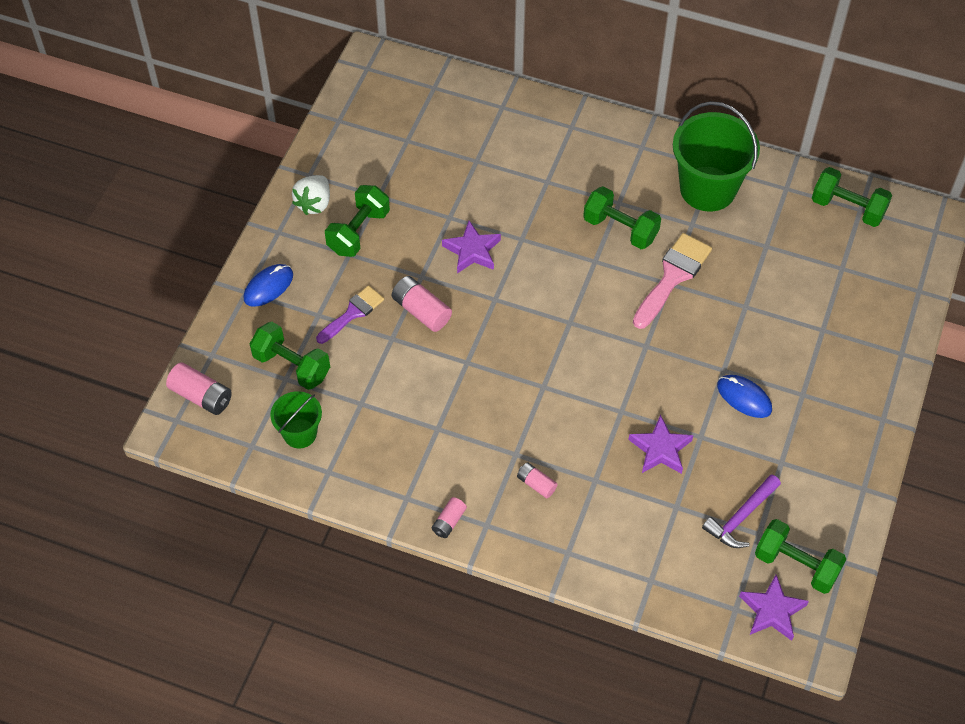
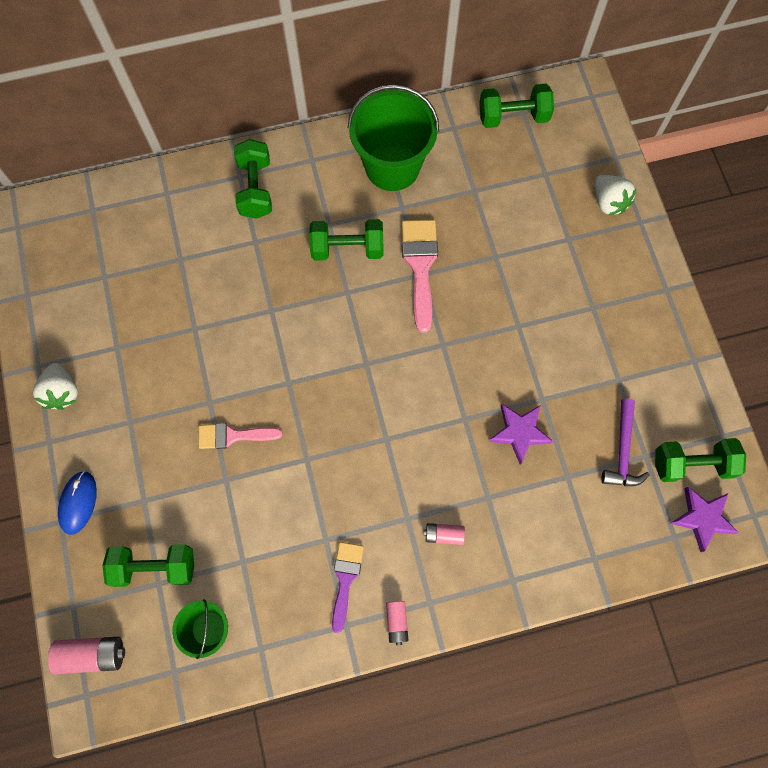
camera: 35 degrees left, 15 degrees up
purple brush [316,285,384,344] -> purple brush moved to [332,542,364,633]
green dumbbell [325,185,390,257] -> green dumbbell moved to [234,139,272,219]
pink battery [392,276,452,332] -> pink brush [198,423,283,449]
purple star [442,221,501,273] -> none
blue mouse [717,375,772,418] -> none
none -> white strawberry [595,175,637,215]

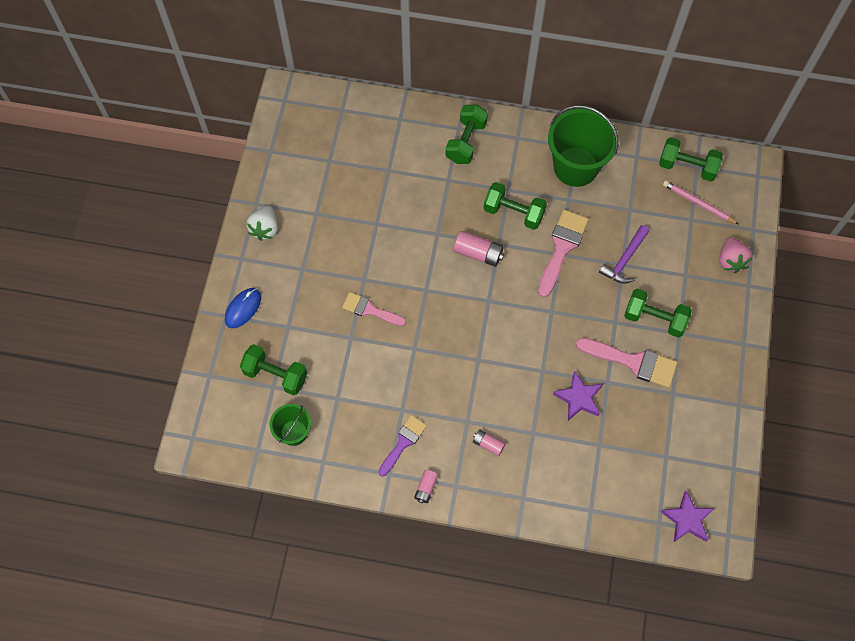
camera: 25 degrees right, 5 degrees down
pink battery [48,637,125,674] -> pink battery moved to [453,231,504,267]
white strawberry [595,175,637,215] -> pink strawberry [720,237,753,273]
purple hammer [601,399,650,486] -> purple hammer moved to [599,225,649,284]
green dumbbell [655,438,746,482] -> green dumbbell moved to [624,288,692,338]
none -> pink brush [576,338,677,388]
none -> pink pencil [663,180,739,224]

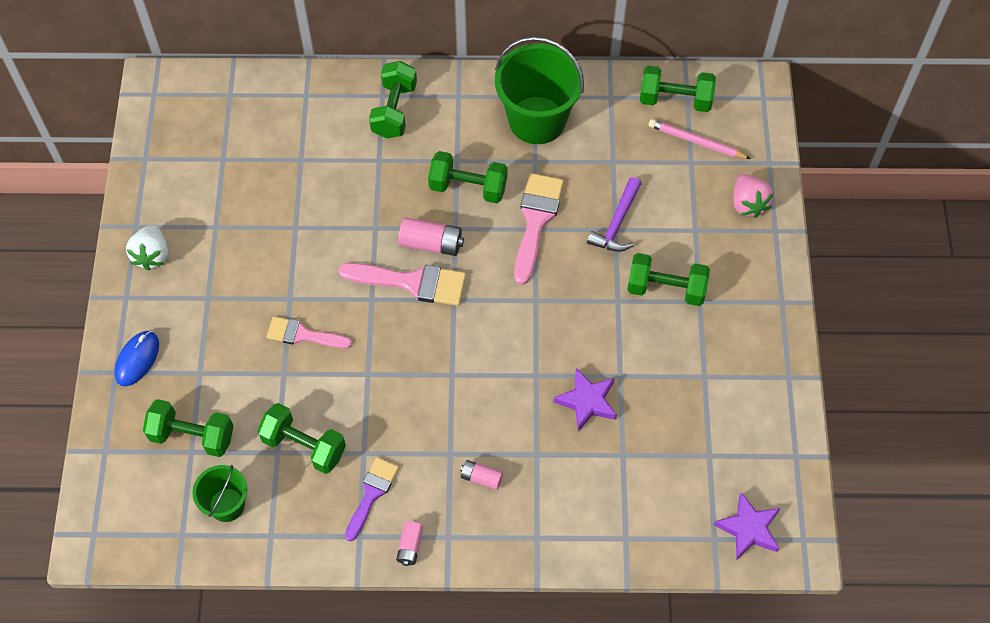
camera: 10 degrees left, 5 degrees down
pink brush [576,338,677,388] -> pink brush moved to [339,263,466,306]
none -> green dumbbell [257,403,346,474]

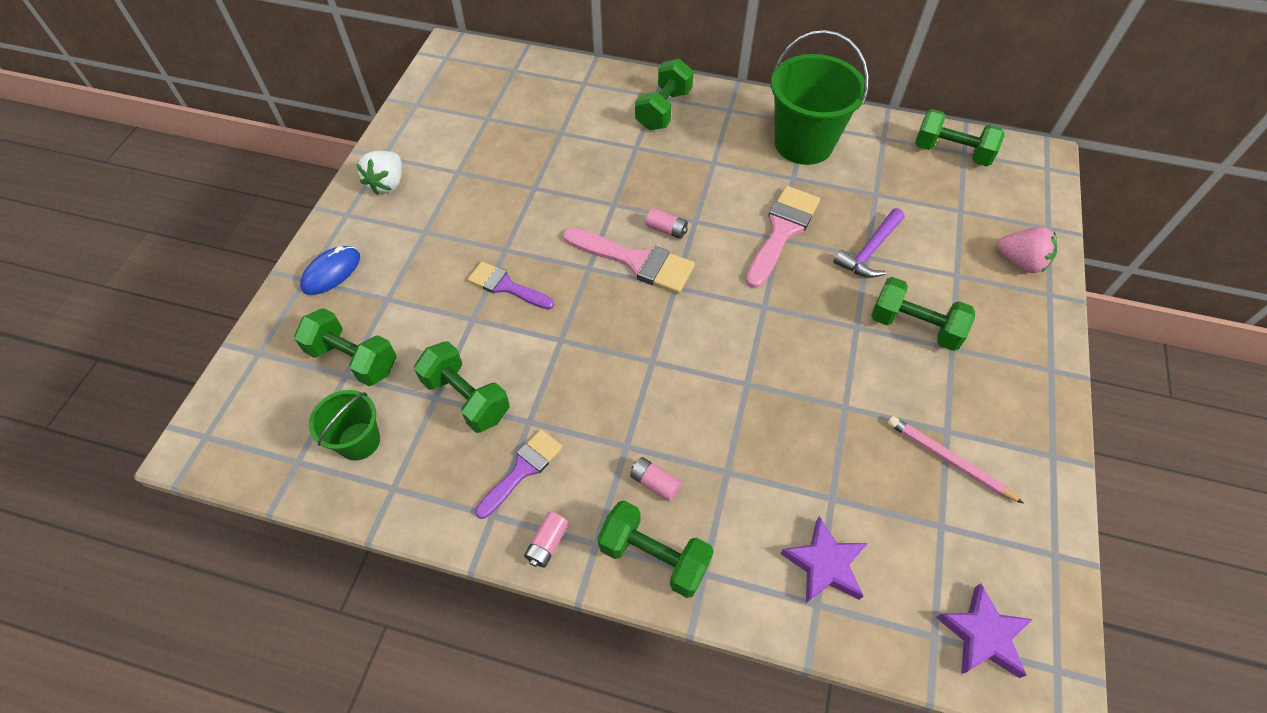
camera: 15 degrees right, 5 degrees down
pink brush [266,316,352,348] -> purple brush [468,262,554,310]
pink battery [398,217,464,256] -> pink battery [646,208,688,239], size x0.61
green dumbbell [428,151,507,203] -> green dumbbell moved to [597,501,714,598]
purple star [553,368,617,432] -> purple star moved to [780,516,868,603]
pink pencil [649,119,751,159] -> pink pencil moved to [887,416,1024,504]
pink strawberry [733,174,773,218] -> pink strawberry turned 60 degrees counterclockwise [997,227,1057,273]

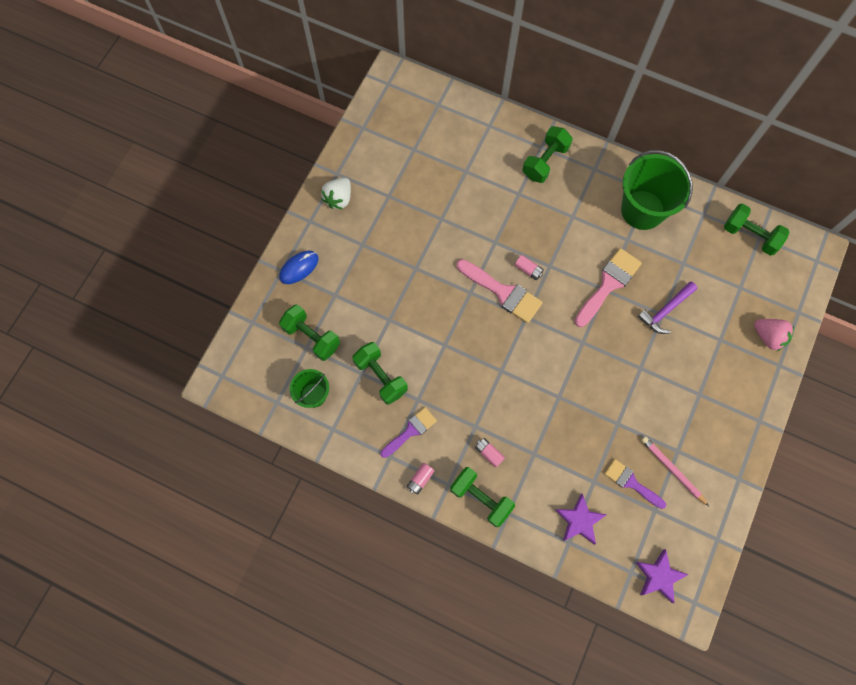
camera: 10 degrees right, 15 degrees up
purple brush [468,262,554,310] -> purple brush moved to [604,459,666,509]
green dumbbell [871,277,975,351] -> none

